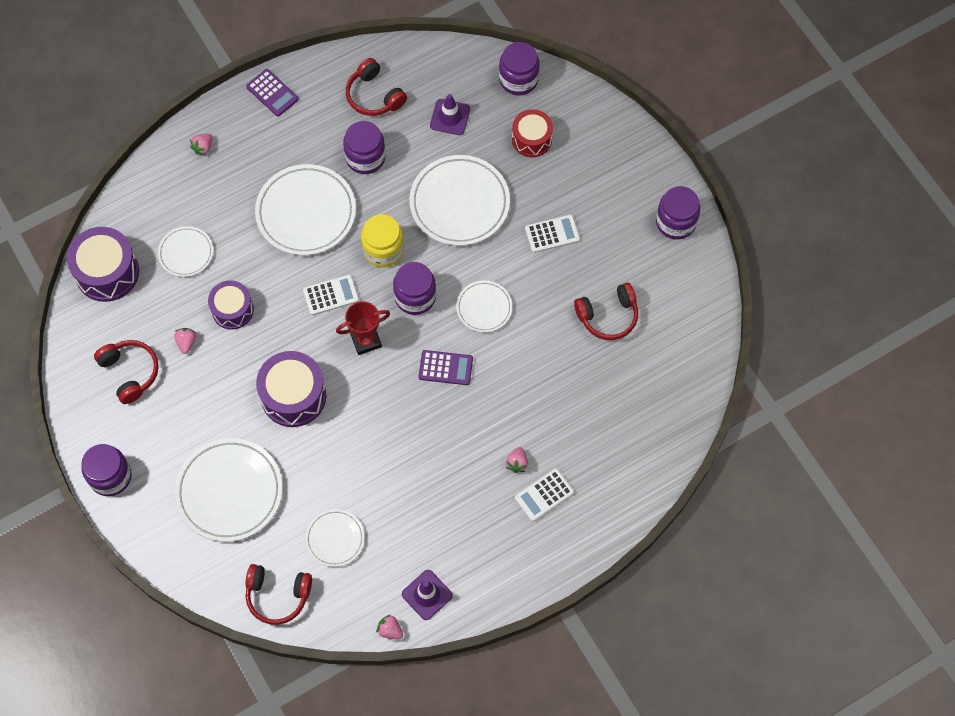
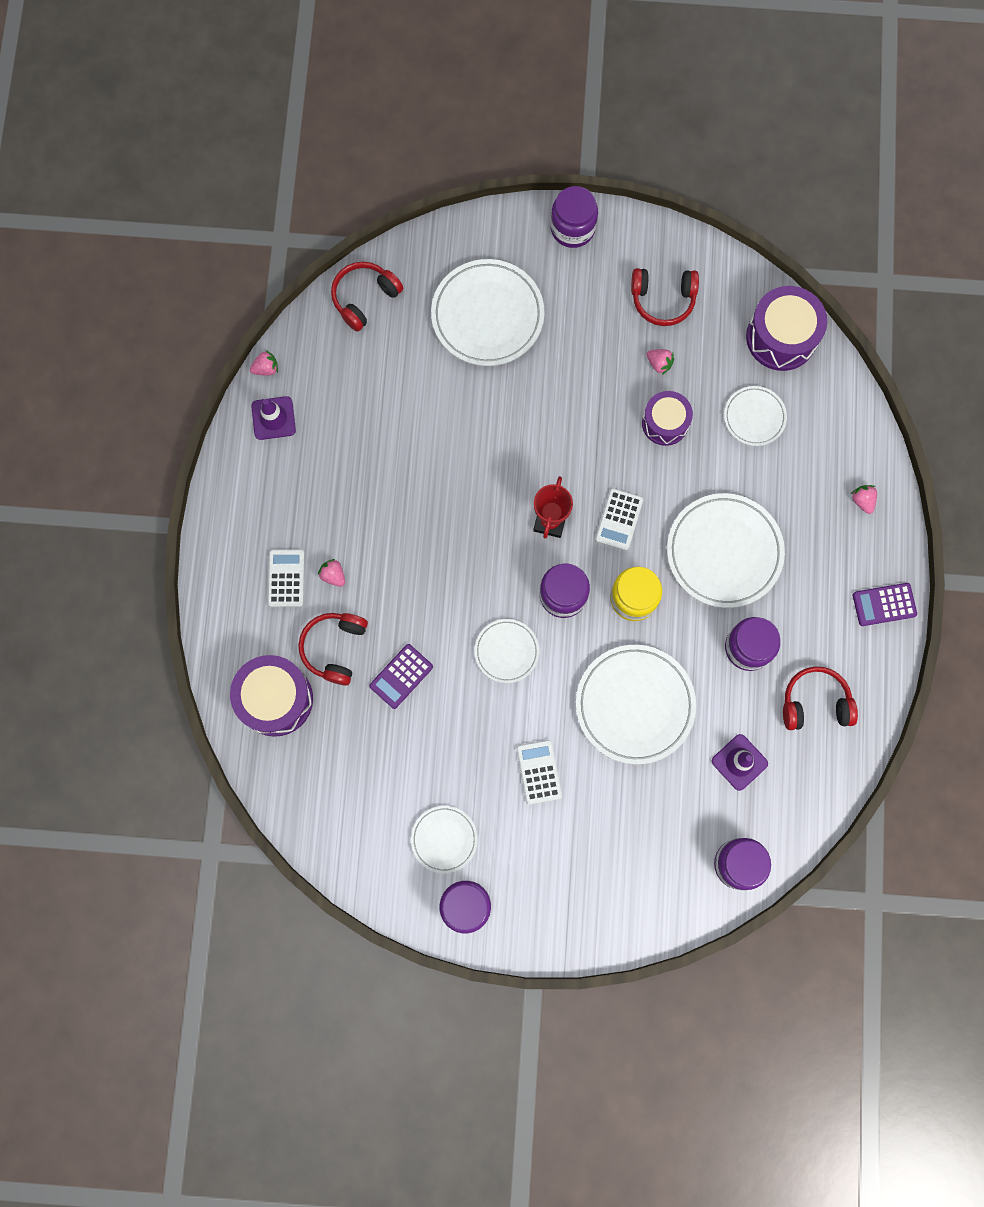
camera: 125 degrees right, 10 degrees up
purple drum [256,351,326,427] -> purple drum moved to [230,655,313,737]
white plate [305,509,365,567] -> white plate moved to [411,806,478,873]
purple calculator [419,350,473,385] -> purple calculator moved to [369,644,433,709]
red drum [512,109,553,157] -> none
white calculator [525,215,580,253] -> white calculator turned 150 degrees clockwise [517,740,562,805]
red headphones [574,283,638,340] -> red headphones moved to [298,613,368,686]

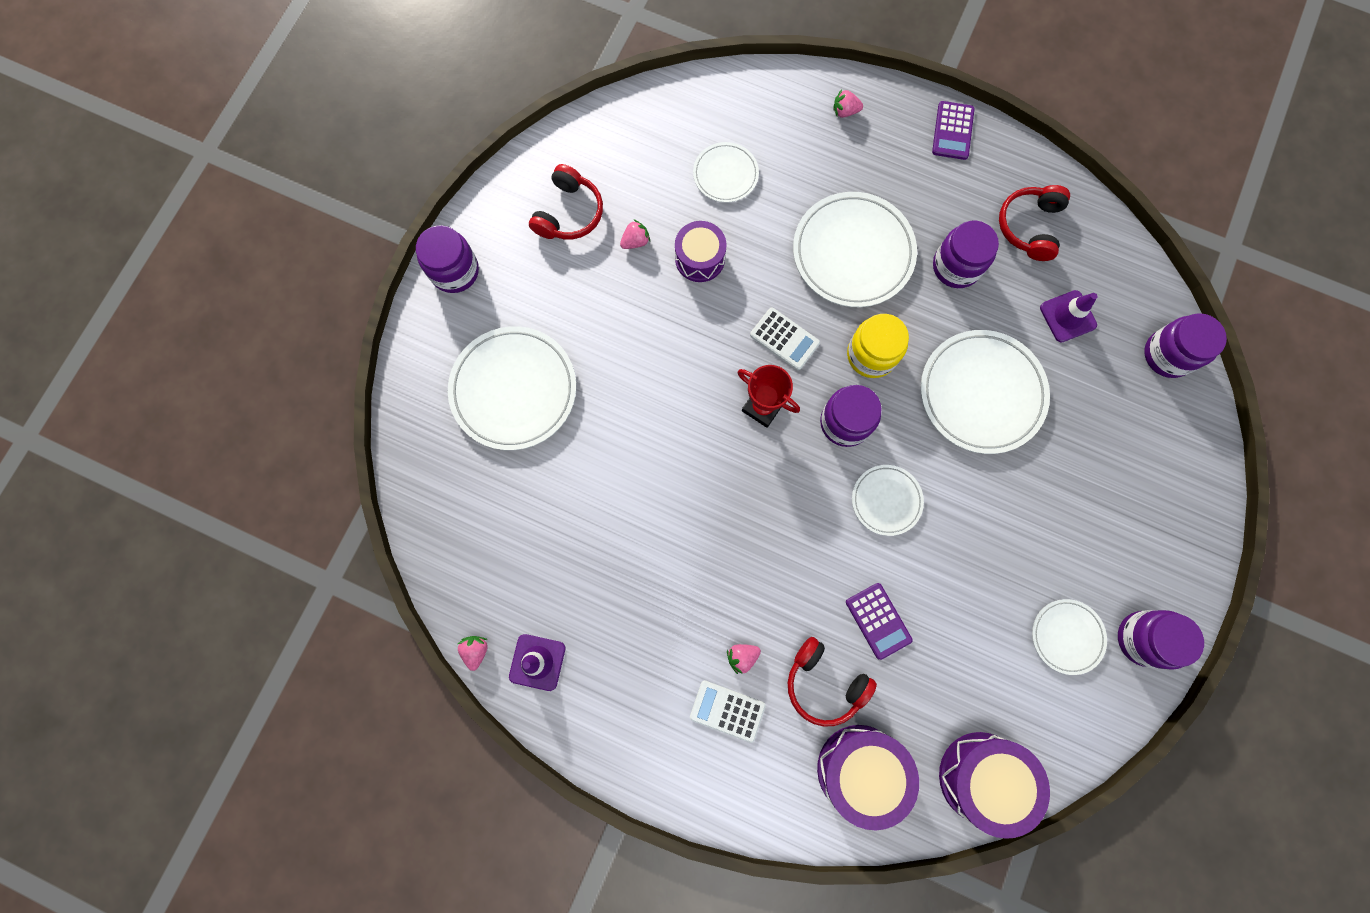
camera: 70 degrees left, 0 degrees up
red headphones [331,262,403,332] -> none
white calculator [517,740,562,805] -> none
purple drum [746,286,827,371] -> purple drum moved to [939,732,1050,839]

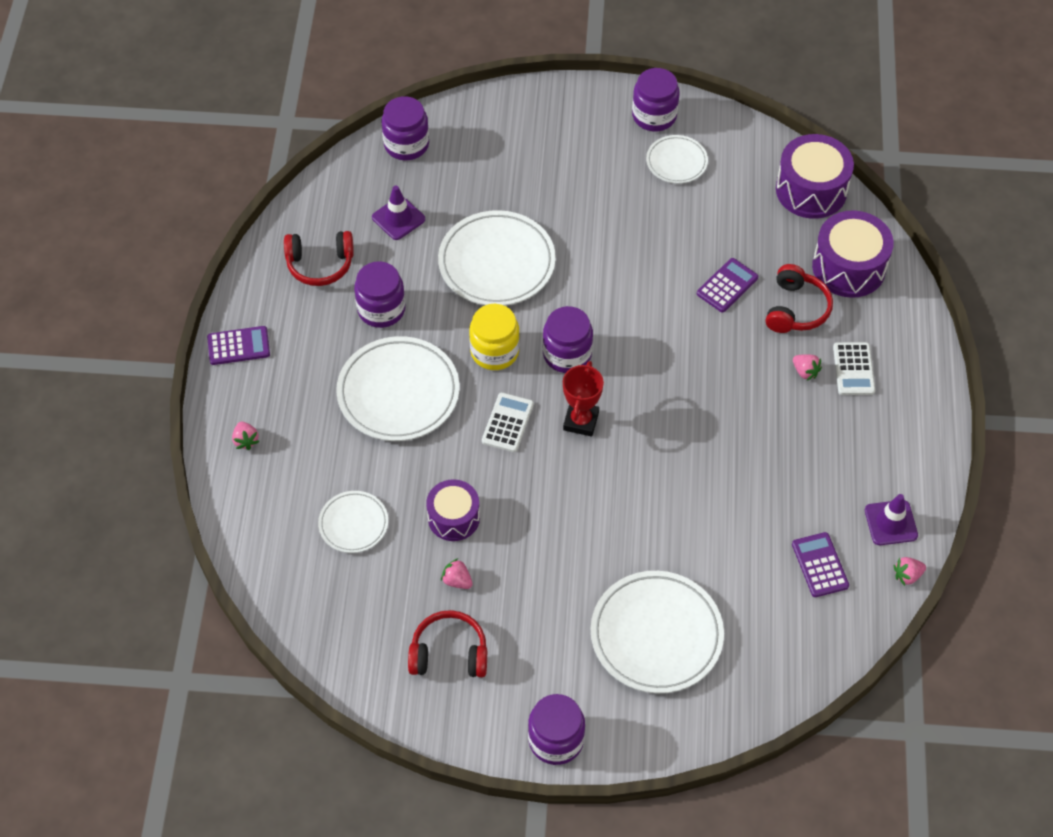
camera: 110 degrees left, 20 degrees down
white plate [852,465,924,536] -> none
none -> purple calculator [792,532,849,597]

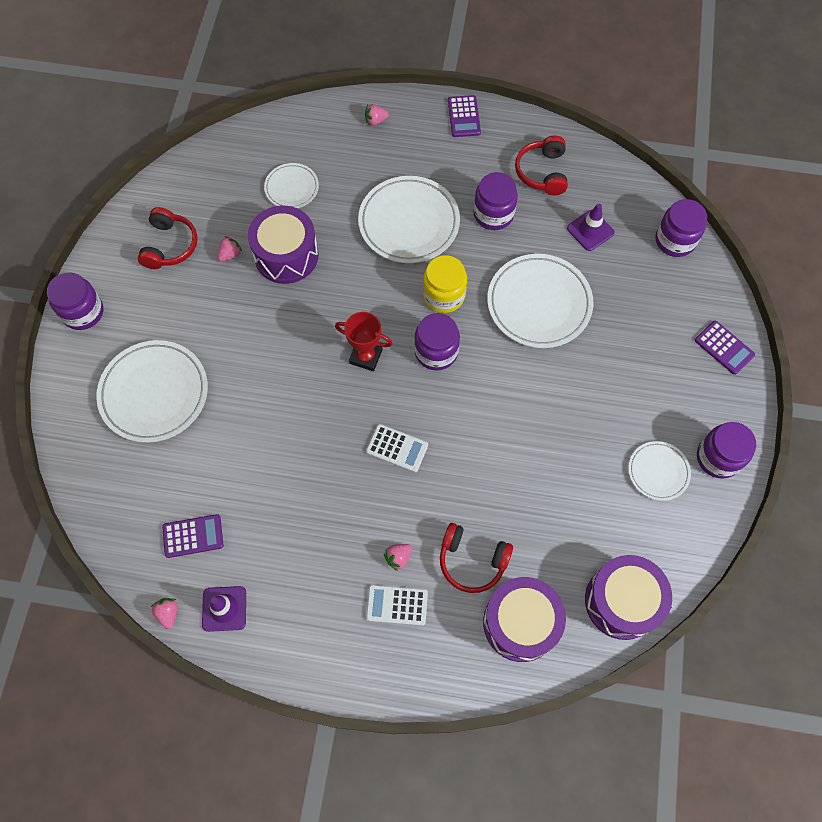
camera: 95 degrees right, 10 degrees up
purple drum [426,479,480,541] -> purple drum [248,206,319,284], size x1.53
white calculator [482,392,534,452] -> white calculator moved to [366,424,428,472]
purple calculator [697,258,758,313] -> purple calculator moved to [695,321,755,375]

